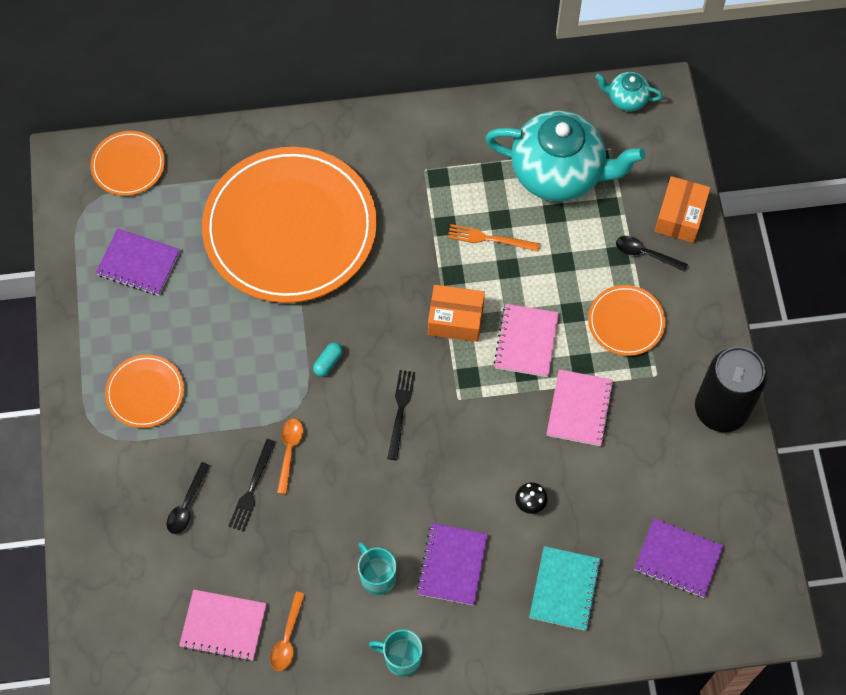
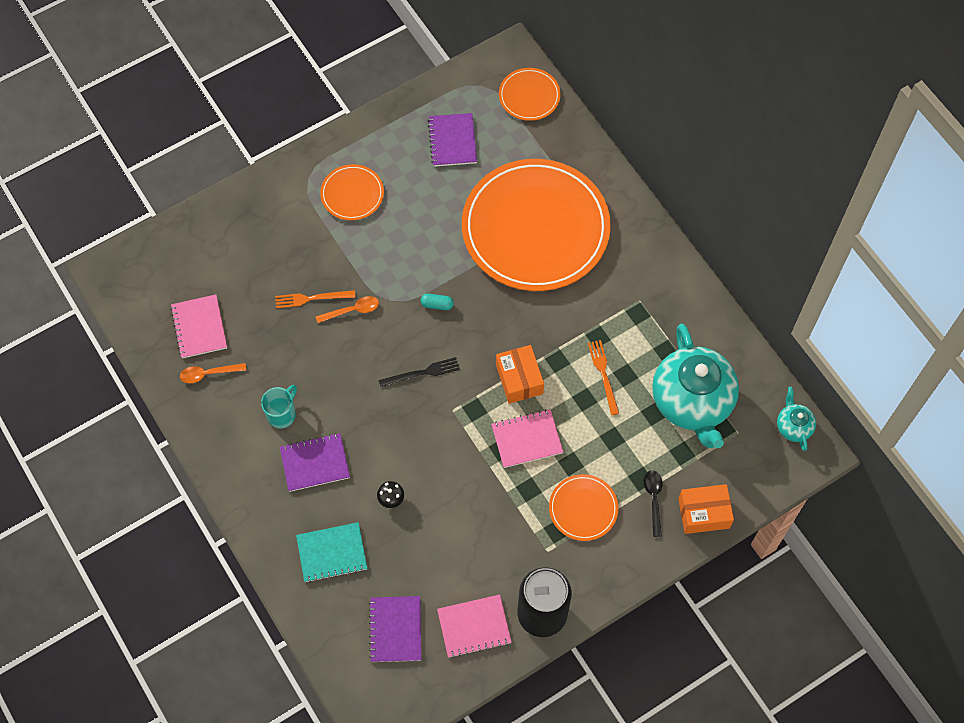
camera: 65 degrees right, 0 degrees up
black spoon [167,462,210,534] -> none
black fork [229,439,276,532] -> orange fork [275,290,355,308]
turquoise mug [369,629,423,677] -> none
pink notebook [546,369,614,446] -> pink notebook moved to [437,595,512,658]

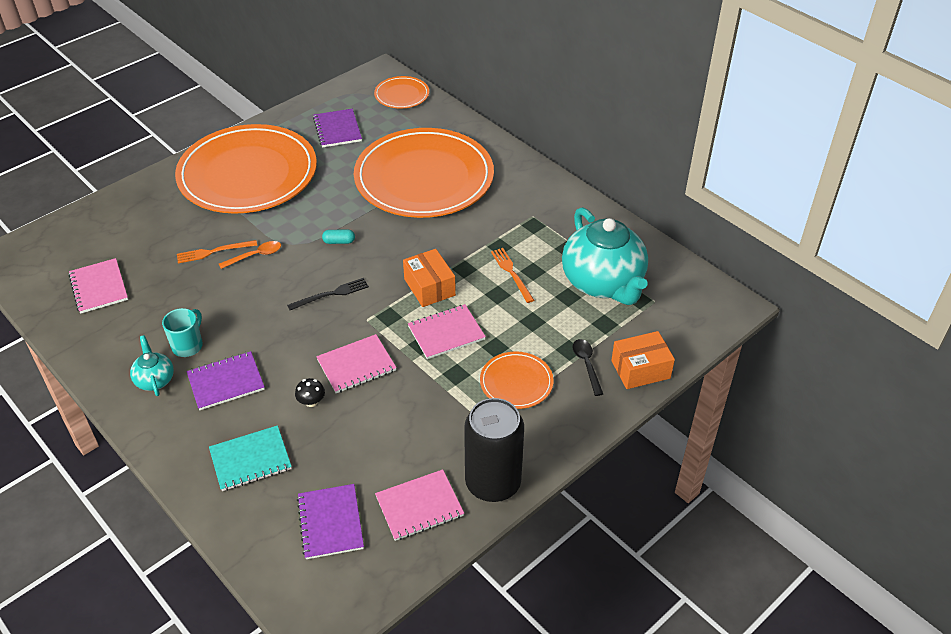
camera: 10 degrees left, 20 degrees down
orange spoon [180,363,246,383] -> none
orange plate [320,164,384,220] -> orange plate [175,124,317,214], size x2.31
turquoise teapot [777,387,816,451] -> turquoise teapot moved to [130,335,174,396]
none -> pink notebook [316,334,397,393]

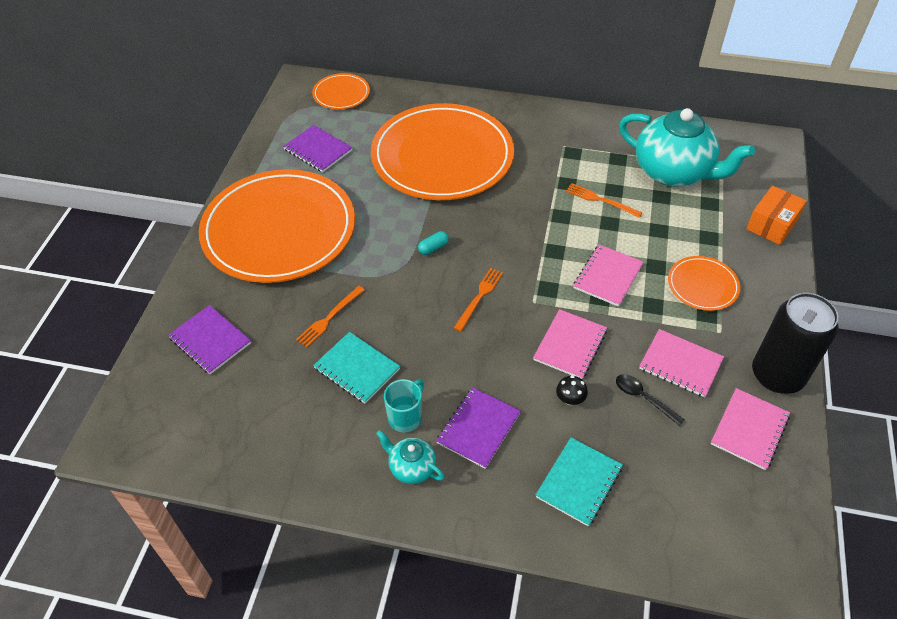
camera: 35 degrees left, 5 degrees up
pink notebook [68,258,128,314] -> pink notebook moved to [639,329,724,398]
turquoise mug [162,308,203,357] -> turquoise mug turned 45 degrees clockwise [384,379,424,432]
orange spoon [219,241,281,269] -> none
black fork [287,278,369,310] -> orange fork [454,268,503,332]
purple notebook [297,484,364,559] -> purple notebook moved to [168,305,251,374]
orange box [403,249,456,307] -> none
black spoon [572,339,603,396] -> black spoon moved to [616,374,684,426]
none -> turquoise notebook [313,332,400,404]

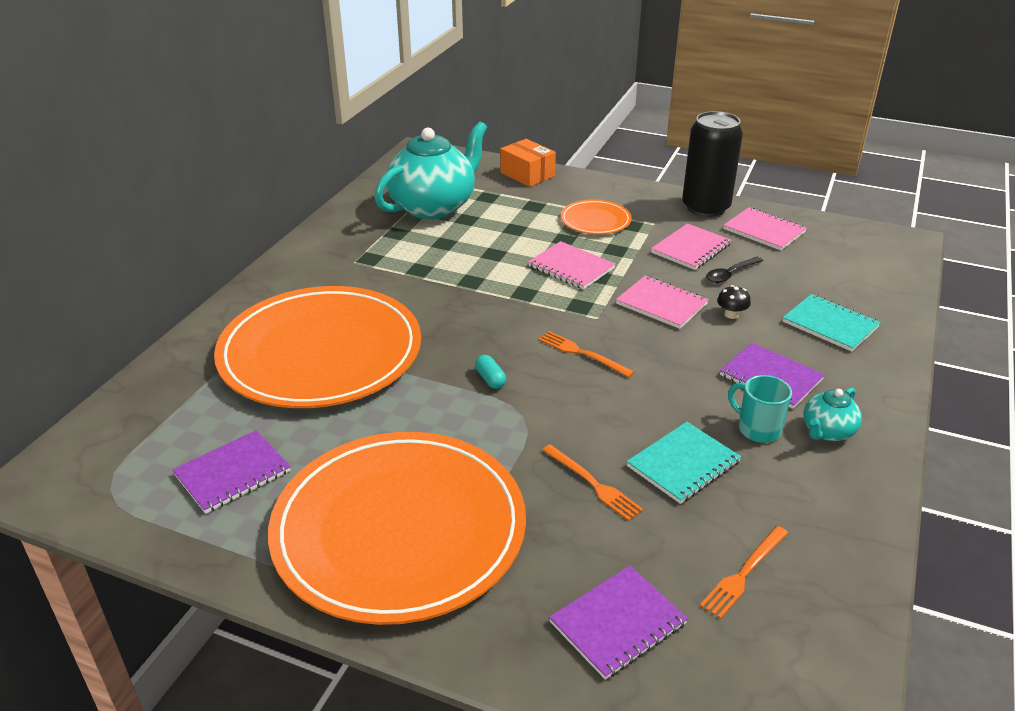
camera: 80 degrees left, 15 degrees down
orange plate [312,73,370,109] -> none
orange fork [566,183,642,218] -> orange fork moved to [700,526,788,619]

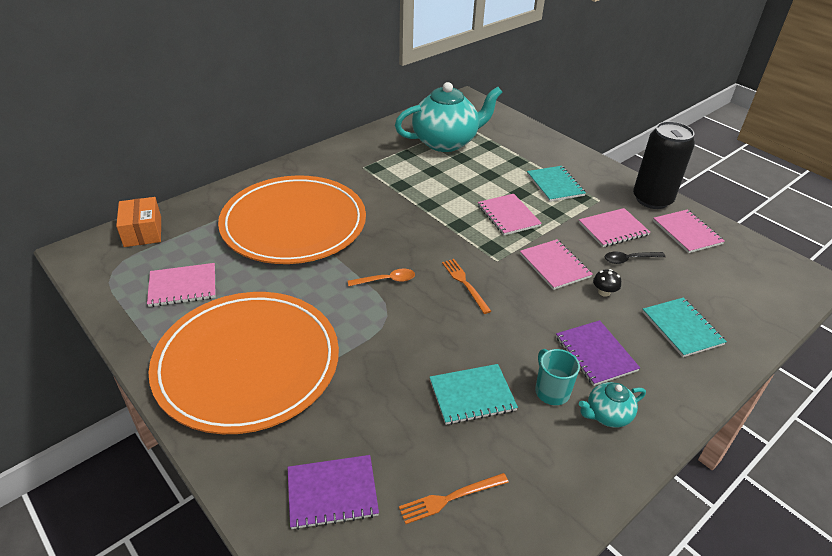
camera: 25 degrees right, 5 degrees up
purple notebook [172,430,291,514] -> pink notebook [147,263,216,307]
turquoise capsule [475,355,506,389] -> orange spoon [348,269,415,286]
orange box [500,139,556,187] -> orange box moved to [116,197,161,247]
orange fork [542,444,643,521] -> none
orange plate [560,199,632,234] -> turquoise notebook [527,166,586,202]

